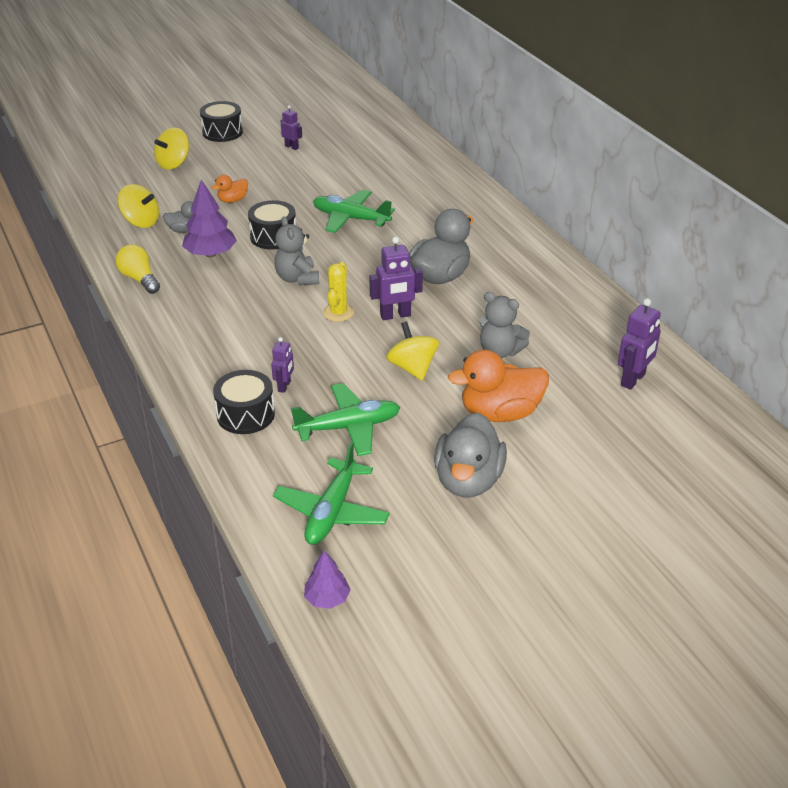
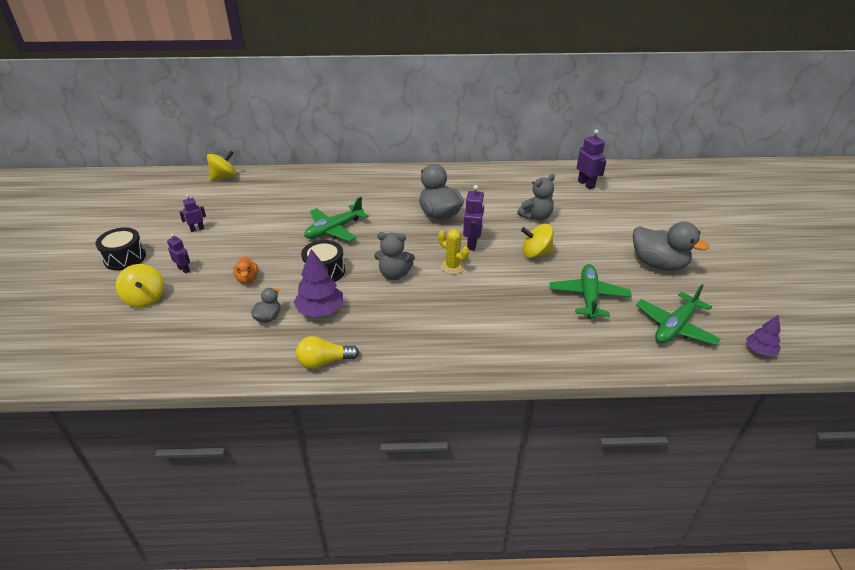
camera: 65 degrees left, 0 degrees up
yellow spinning top [118,184,159,228] -> yellow spinning top moved to [207,150,237,181]
black drum [213,370,275,434] -> none
purple robot [271,337,294,393] -> purple robot moved to [167,234,190,273]
green plane [273,442,390,545] -> green plane turned 90 degrees clockwise [636,284,721,345]
orange duck [448,349,549,422] -> none

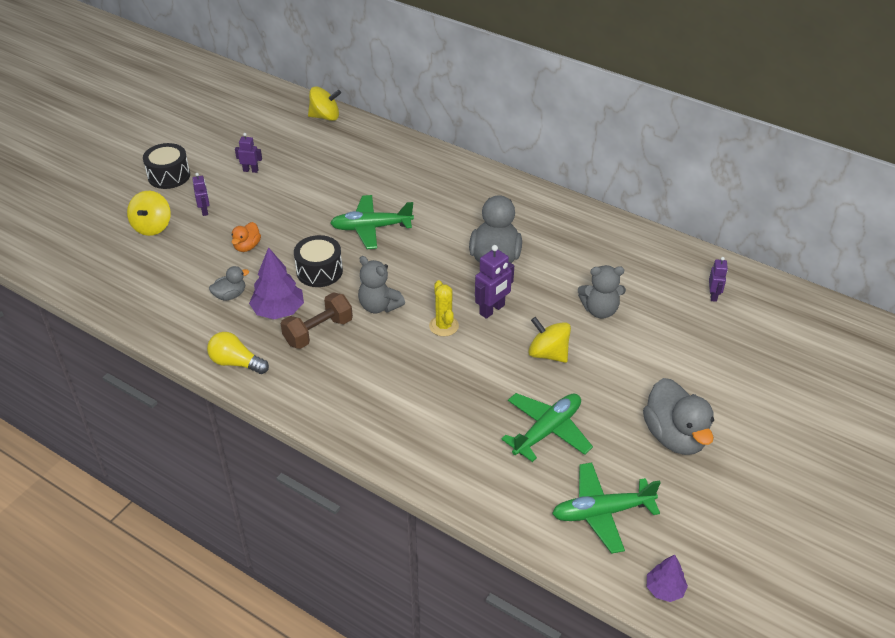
camera: 35 degrees right, 5 degrees up
purple robot [577,130,606,189] -> purple robot [709,257,728,302], size x0.62
none -> brown dumbbell [281,292,353,349]

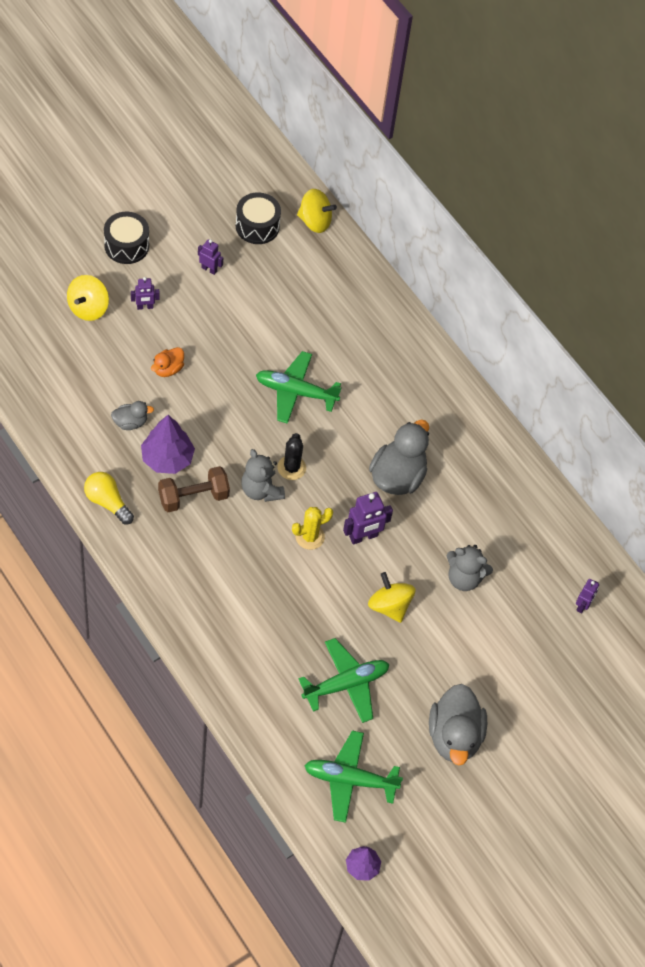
camera: 15 degrees right, 15 degrees up
purple robot [192,173,210,216] -> purple robot turned 75 degrees clockwise [131,277,160,310]
black drum [294,235,343,287] -> black drum moved to [236,192,281,244]
yellow cactus [429,280,459,336] -> yellow cactus turned 60 degrees clockwise [292,507,333,550]
none -> black cactus [277,433,306,480]

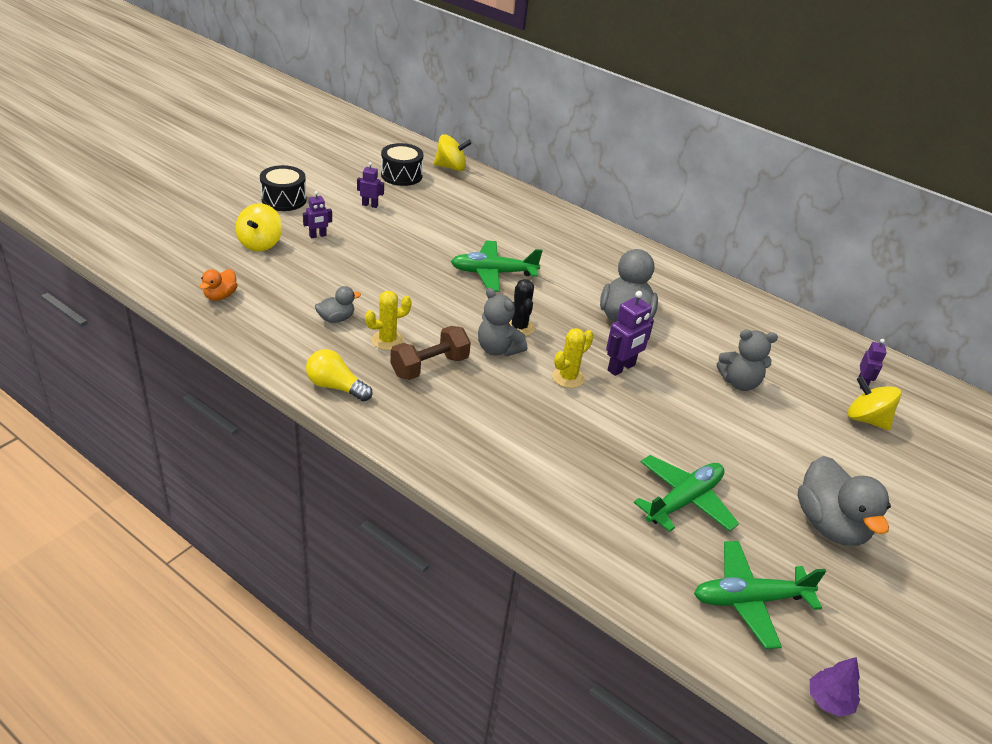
camera: 15 degrees left, 20 degrees down
purple tree [141,415,195,474] -> yellow cactus [365,291,412,350]
orange duck [151,347,184,377] -> orange duck moved to [200,269,238,301]
yellow spinning top [368,572,415,623] -> yellow spinning top moved to [847,376,902,430]

